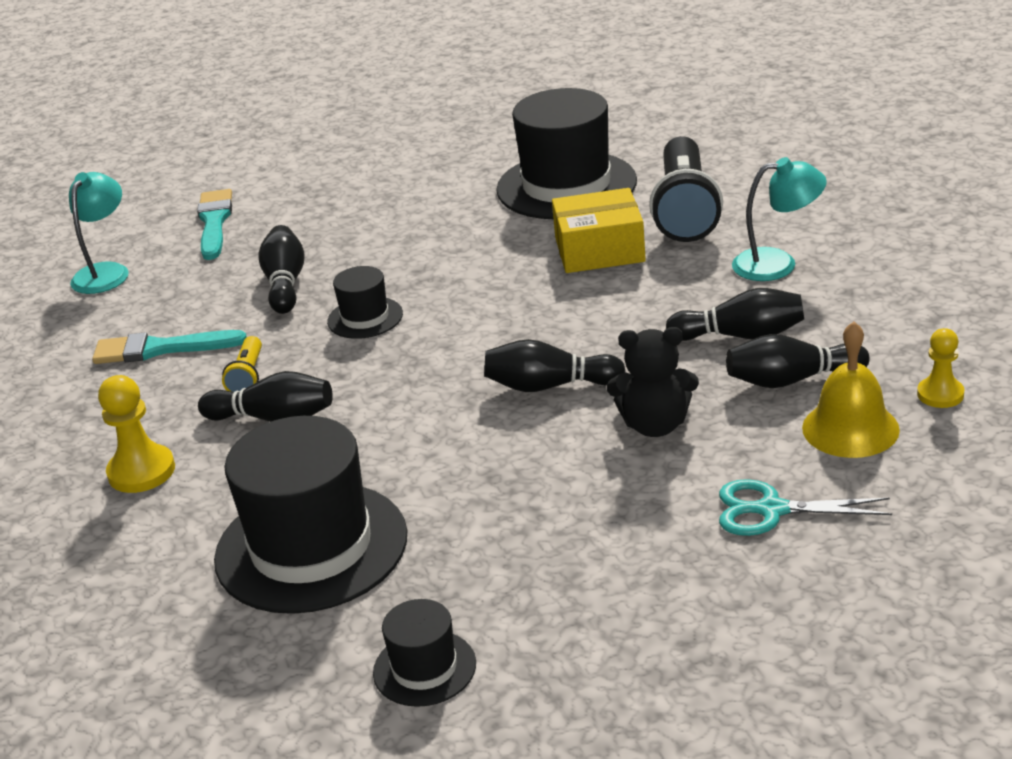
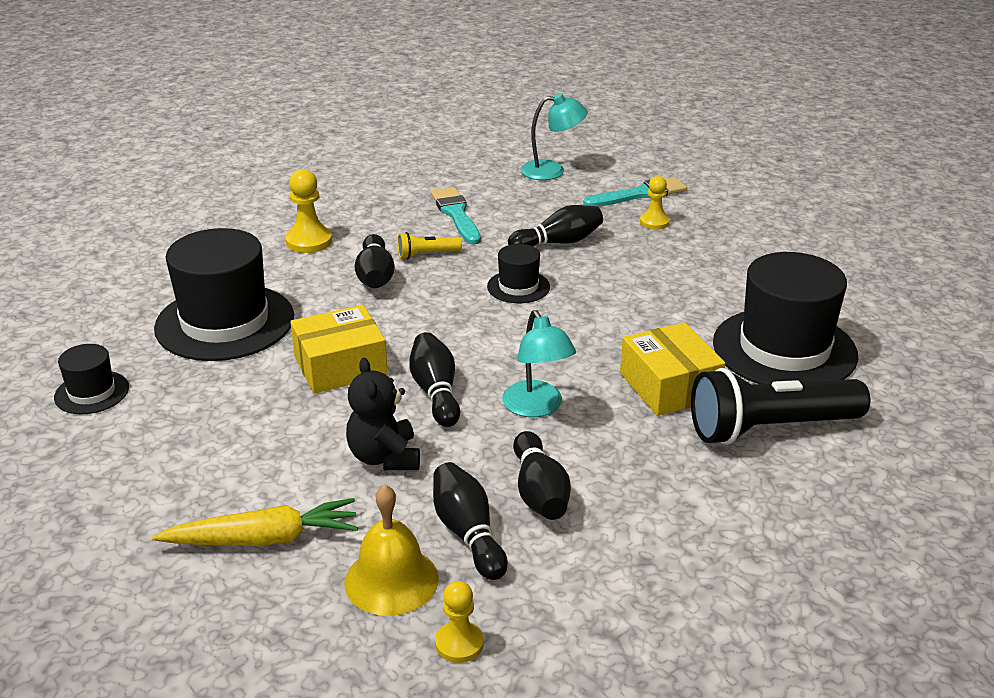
camera: 70 degrees right, 0 degrees up
turquoise scissors [719,479,892,536] -> yellow carrot [152,498,358,546]
turquoise lamp [732,157,827,281] -> turquoise lamp moved to [502,310,576,417]
none -> yellow box [290,305,388,394]
none -> yellow pawn [640,176,670,230]

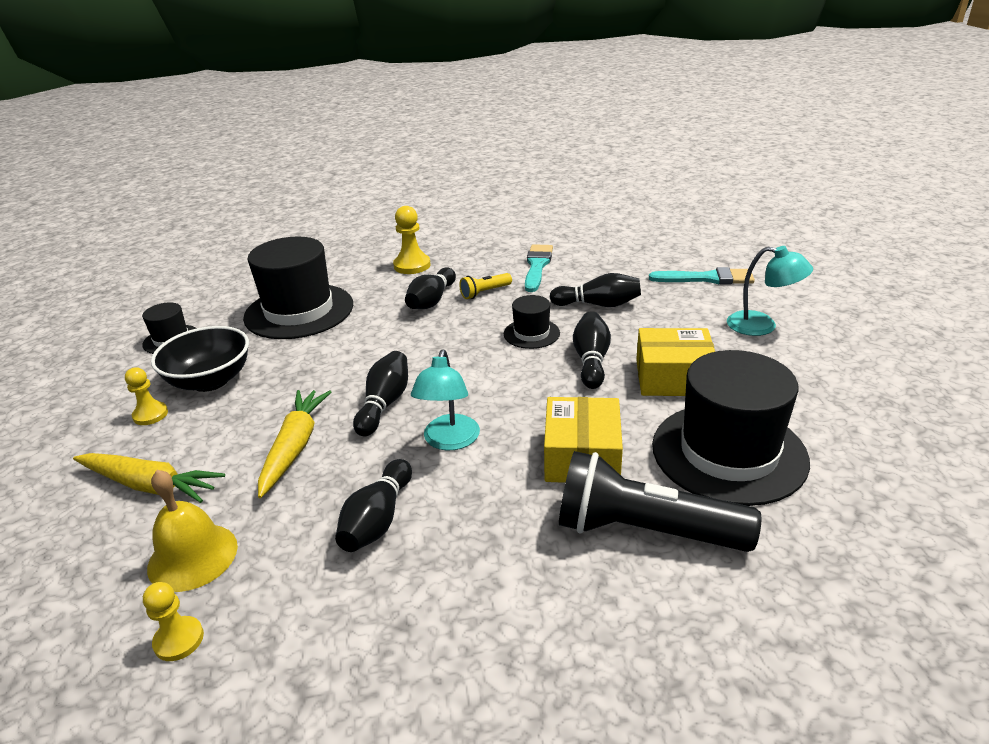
camera: 30 degrees right, 0 degrees up
yellow box [290,305,388,394] -> yellow box moved to [636,328,715,396]
black teddy bear [346,357,420,470] -> yellow carrot [258,390,331,498]
yellow flashlight [398,232,462,260] -> yellow flashlight turned 45 degrees counterclockwise [459,273,512,299]
black bowling pin [433,462,508,580] -> black bowling pin moved to [573,311,611,389]
turquoise lamp [521,93,588,180] -> turquoise lamp moved to [727,246,813,336]
yellow pawn [640,176,670,230] -> yellow pawn moved to [125,367,168,425]
none -> black bowl [151,326,249,392]

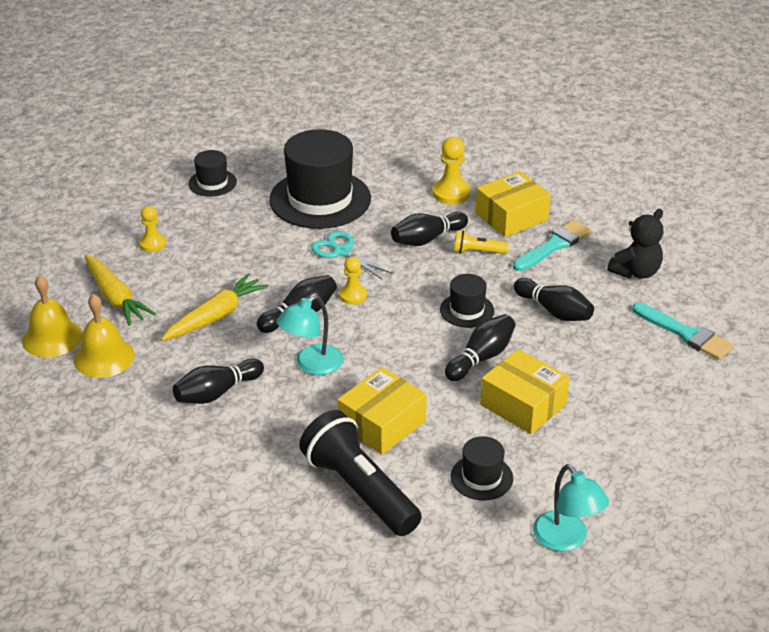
camera: 35 degrees right, 5 degrees up
yellow pawn [143,582,204,661] -> yellow pawn moved to [339,256,367,304]
black bowl [151,326,249,392] -> none
black hat [652,350,810,506] -> black hat [451,436,513,500], size x0.48
turquoise lamp [727,246,813,336] -> turquoise lamp moved to [533,464,609,551]
none -> yellow bell [22,275,82,358]
none -> turquoise scissors [311,231,393,279]
none -> yellow box [475,171,551,237]
none -> black teddy bear [607,209,663,279]

